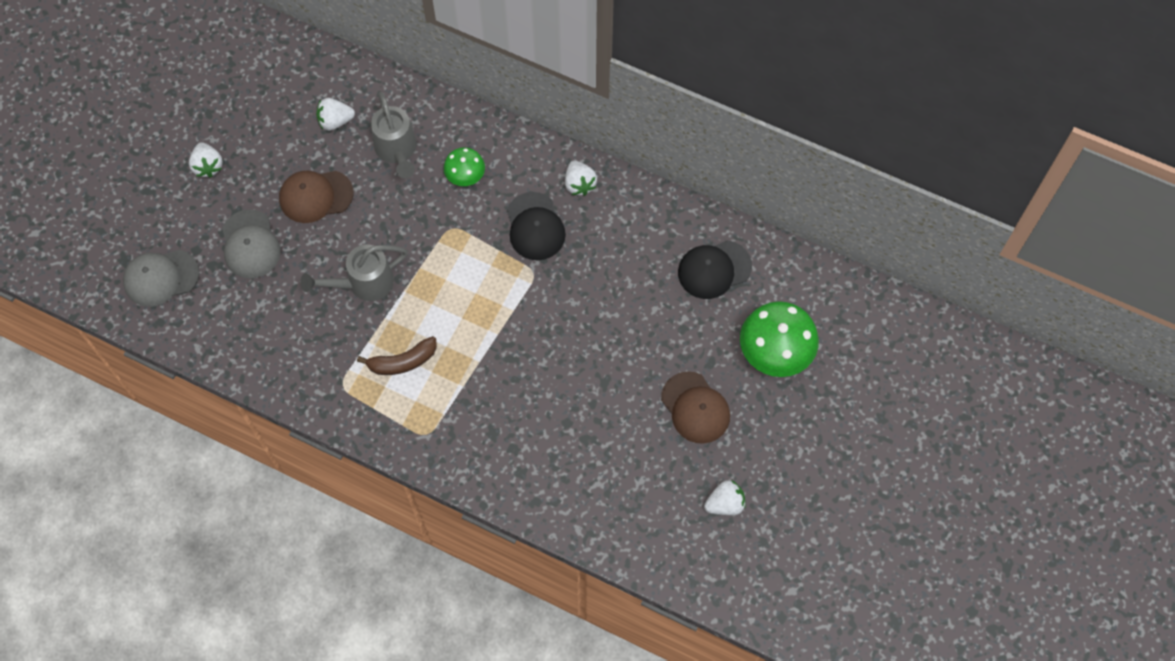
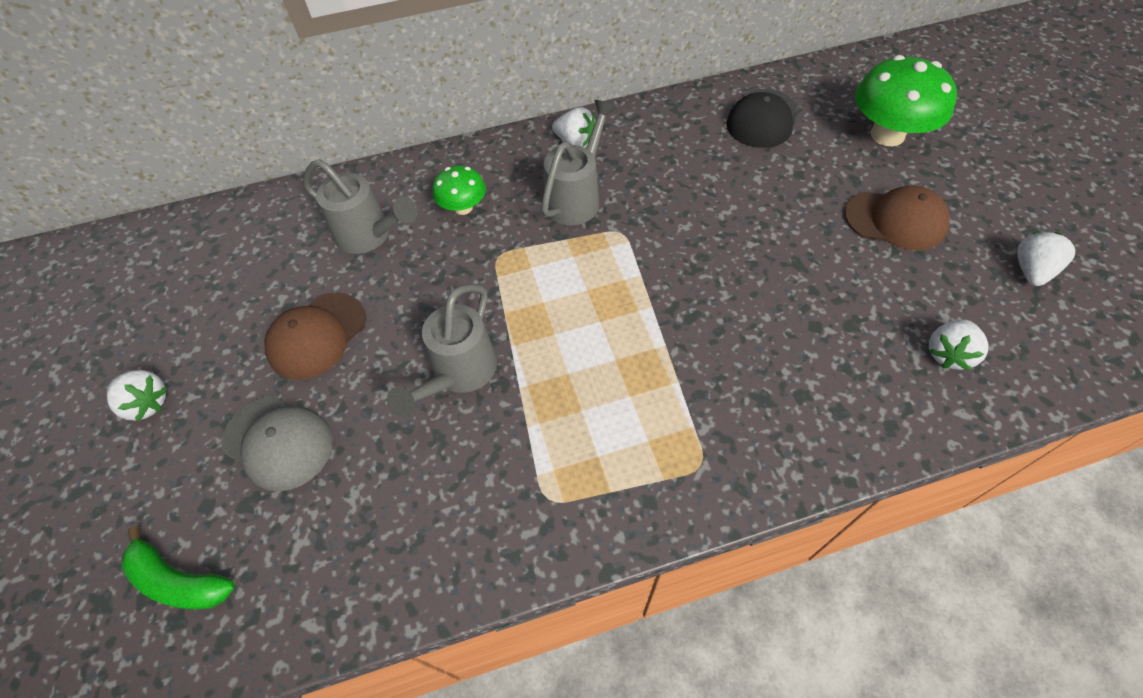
camera: 40 degrees left, 10 degrees down
grey cap [123,250,199,307] -> green banana [121,526,235,610]
white strawberry [316,98,355,131] -> white strawberry moved to [929,319,989,370]
brown banana [357,336,437,375] -> none
black cap [507,192,566,260] -> grey watering can [541,100,617,225]

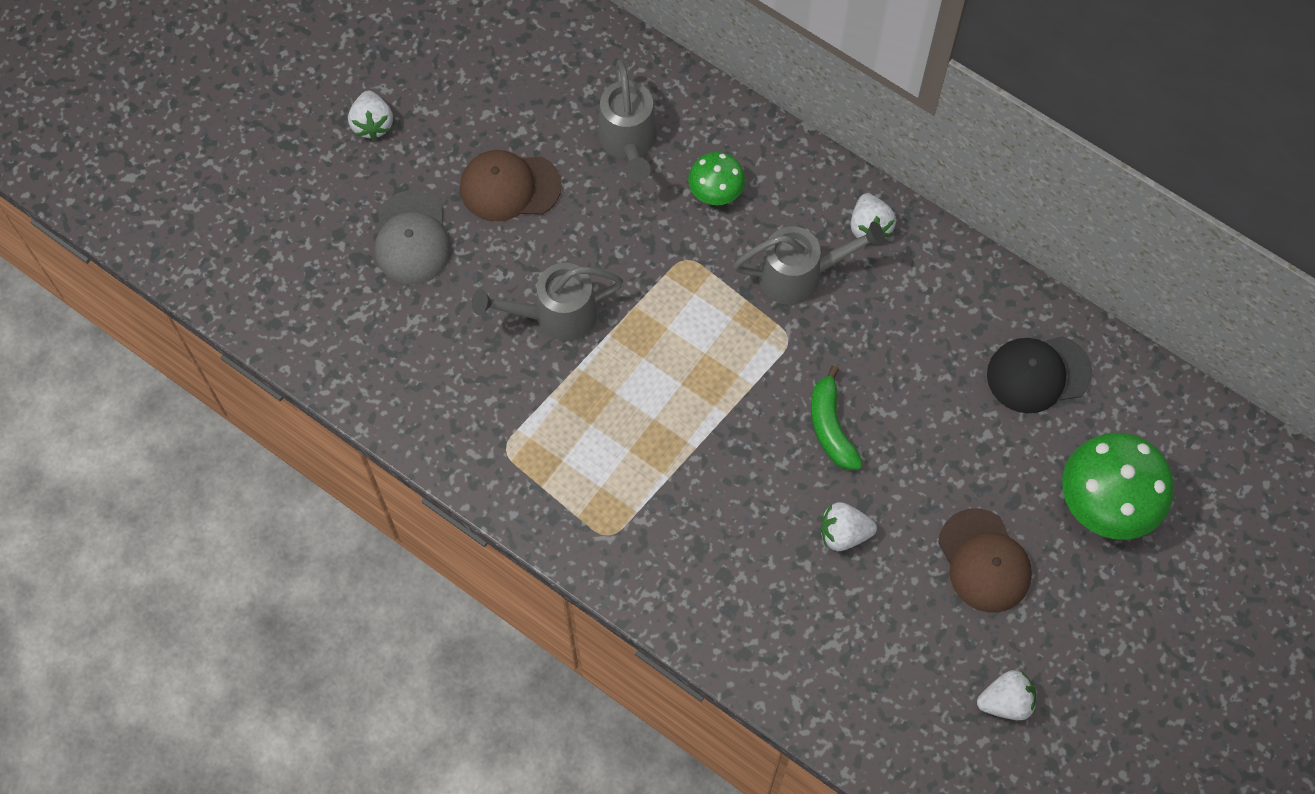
camera: 50 degrees right, 10 degrees up
green banana [121,526,235,610] -> green banana moved to [811,365,863,470]
white strawberry [929,319,989,370] -> white strawberry moved to [820,502,877,551]

